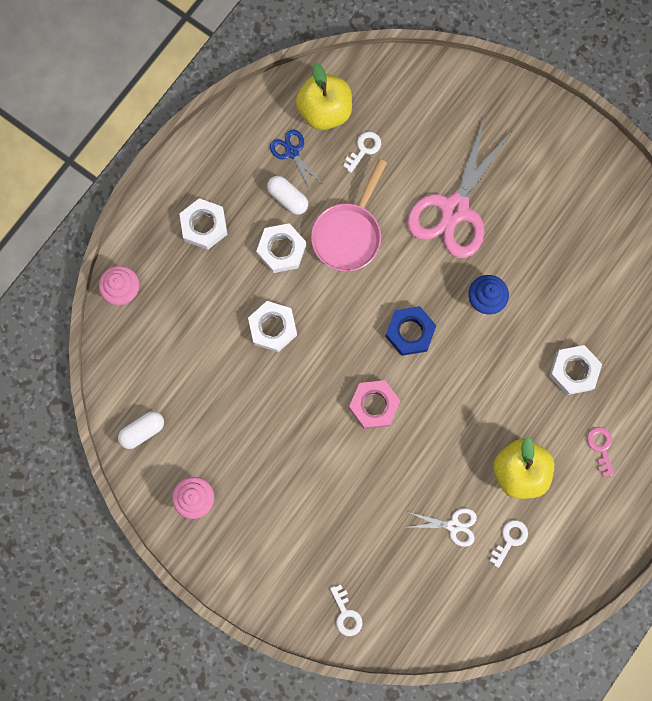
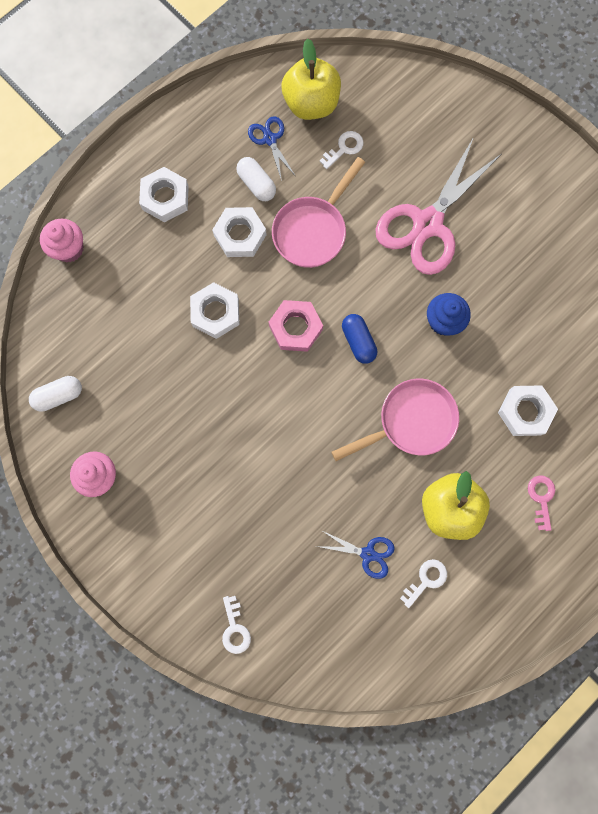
camera: 10 degrees right, 0 degrees up
pink nut [349,380,400,429] -> pink nut moved to [268,300,323,352]
blue nut [385,306,437,356] -> blue capsule [342,314,377,364]
white scissors [408,508,477,547] -> blue scissors [316,530,395,579]
none -> pink pan [331,379,459,461]

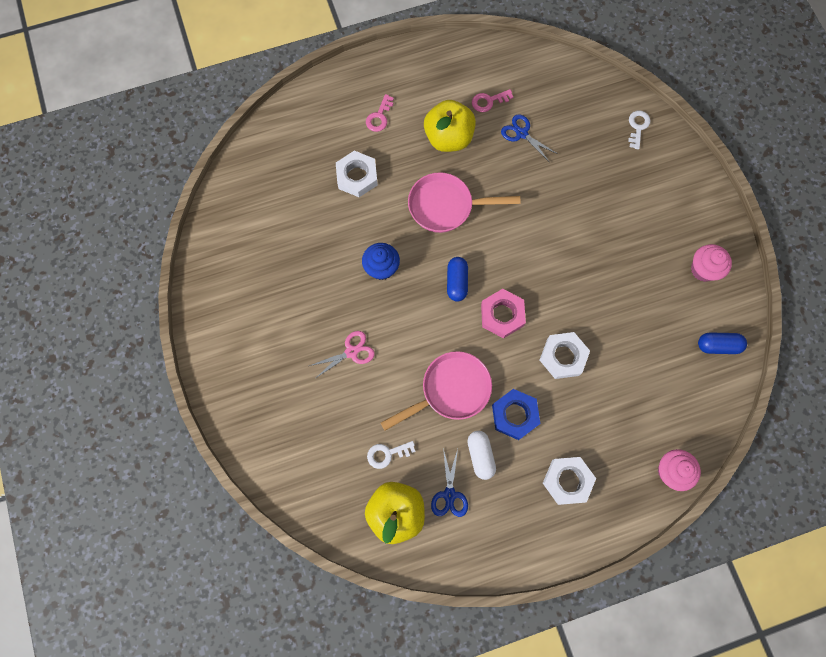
camera: 155 degrees left, 5 degrees down
white capsule [29,376,82,412] -> blue capsule [698,332,747,354]
white nut [212,207,267,257] -> blue nut [492,389,540,440]
pink scissors [375,137,501,275] -> pink scissors [310,331,374,378], size x0.46
white key [400,559,447,608] -> pink key [472,89,513,112]

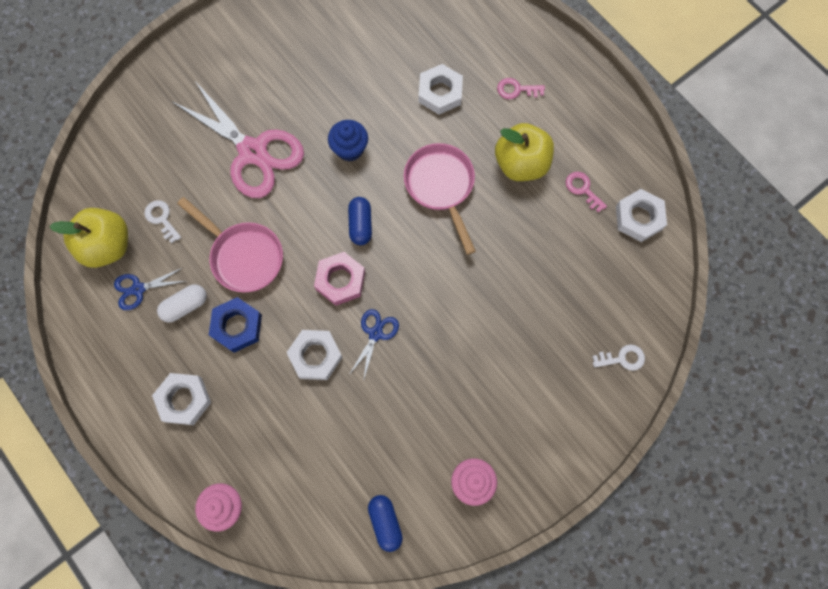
camera: 70 degrees right, 0 degrees up
pink scissors [310,331,374,378] -> pink scissors [173,81,304,198], size x2.17
blue capsule [447,257,468,301] -> blue capsule turned 75 degrees counterclockwise [348,197,372,245]
blue scissors [501,114,558,161] -> blue scissors moved to [349,309,399,382]
none -> white nut [616,189,667,242]

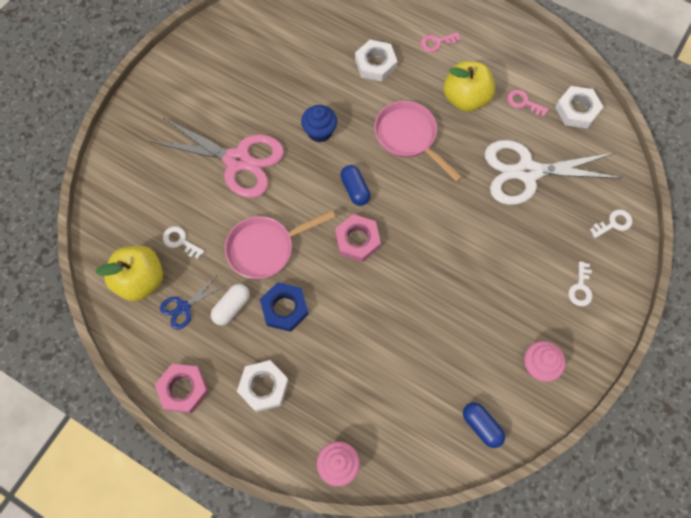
camera: 20 degrees left, 5 degrees down
pink pan [177,197,283,292] -> pink pan turned 135 degrees clockwise [225,210,335,279]
white nut [286,330,343,380] -> none
blue scissors [349,309,399,382] -> none
none -> pink nut [155,364,209,413]
none -> white scissors [485,140,622,205]
none -> white key [568,261,592,306]

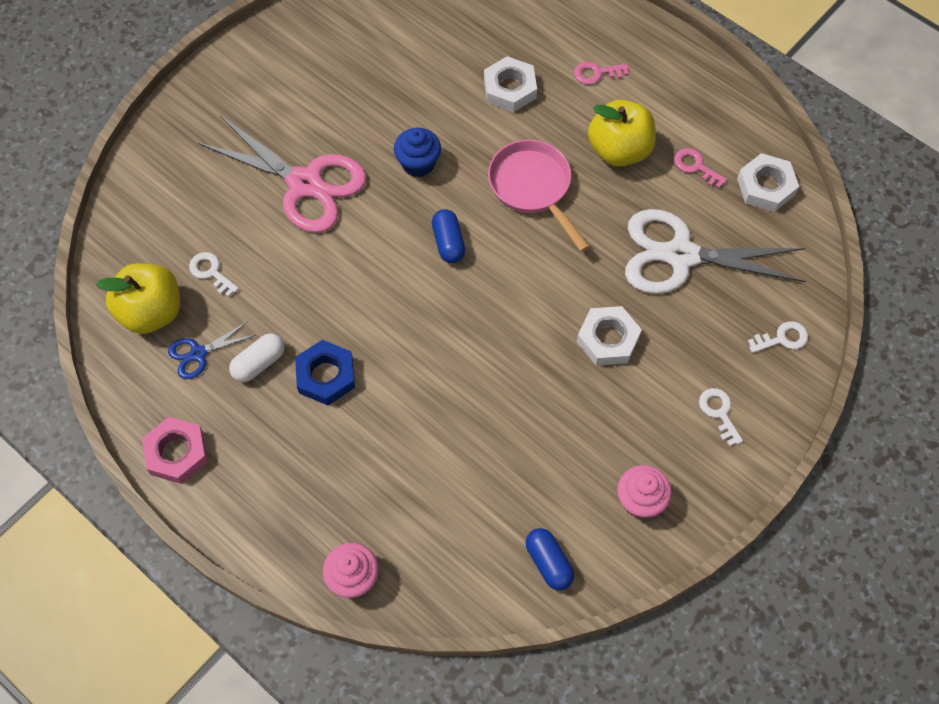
camera: 10 degrees right, 5 degrees down
pink pan [225,210,335,279] -> none
white nut [237,360,289,412] -> white nut moved to [577,306,642,366]
pink nut [335,214,381,262] -> none
white key [568,261,592,306] -> white key turned 135 degrees clockwise [699,388,743,446]

